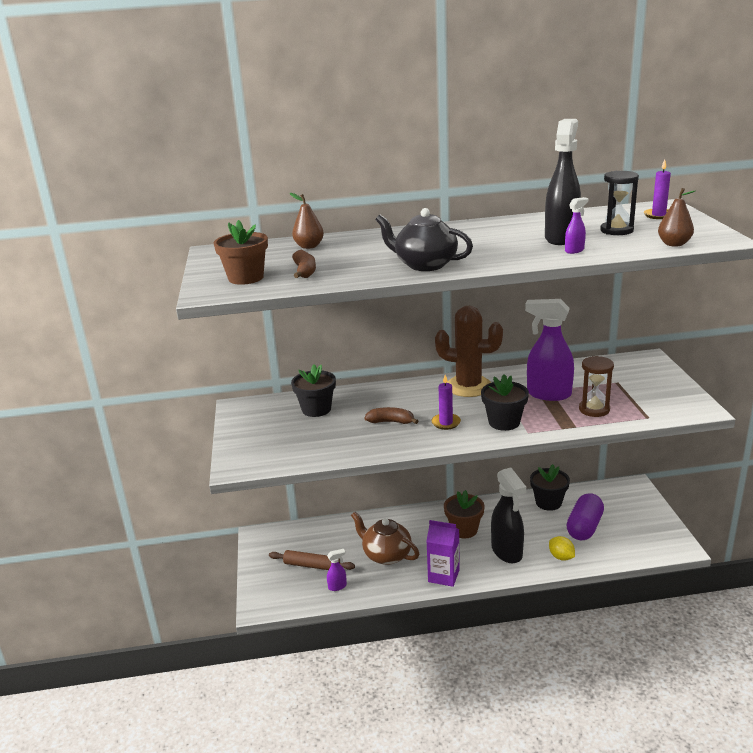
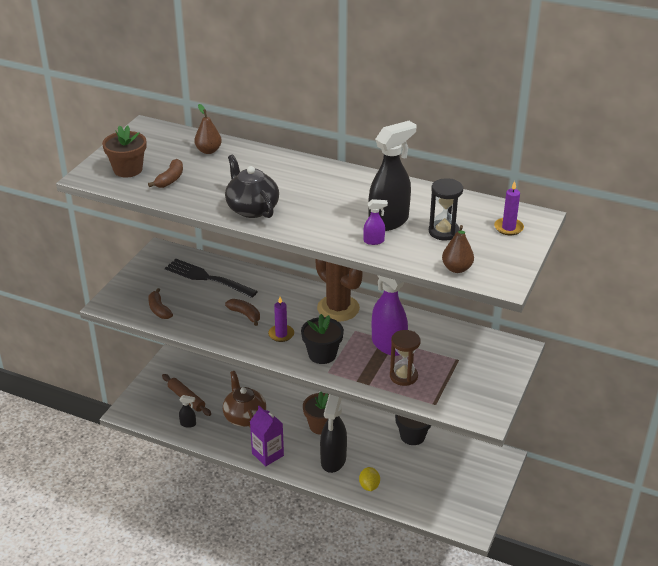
camera: 30 degrees right, 10 degrees up
black flower pot [291,364,336,417] -> black fork [165,259,258,298]
purple spray bottle [327,549,347,591] -> black spray bottle [179,395,196,428]
purple capsule [567,493,604,541] -> none
none -> brown banana [148,288,173,319]

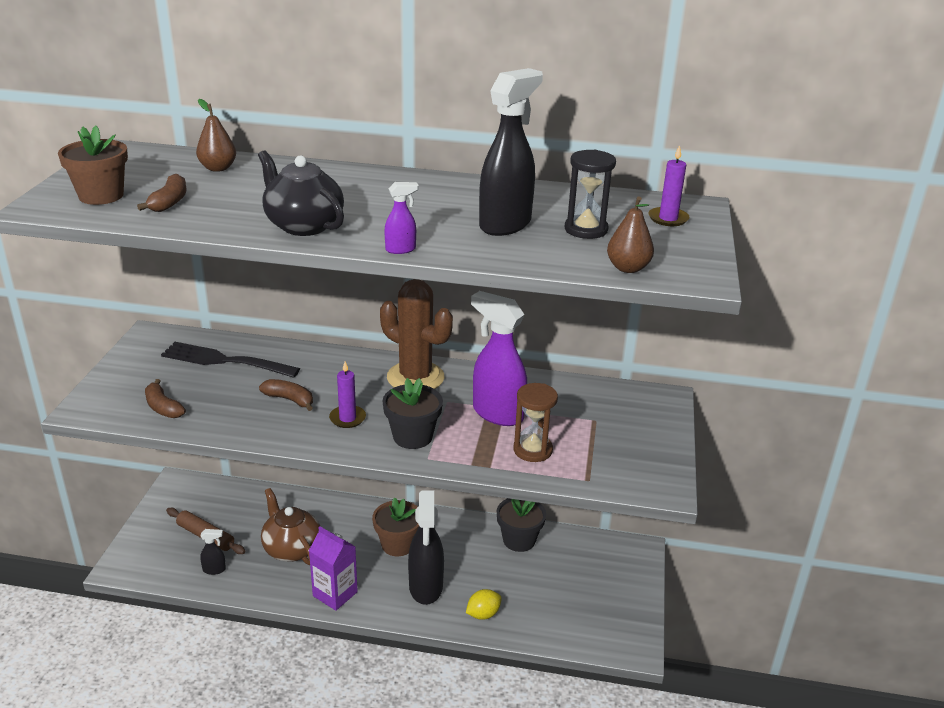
camera: 15 degrees left, 5 degrees down
yellow lemon [359,467,380,491] -> yellow lemon turned 75 degrees clockwise [466,589,502,620]
purple spray bottle [363,199,388,245] -> purple spray bottle moved to [384,182,419,254]

